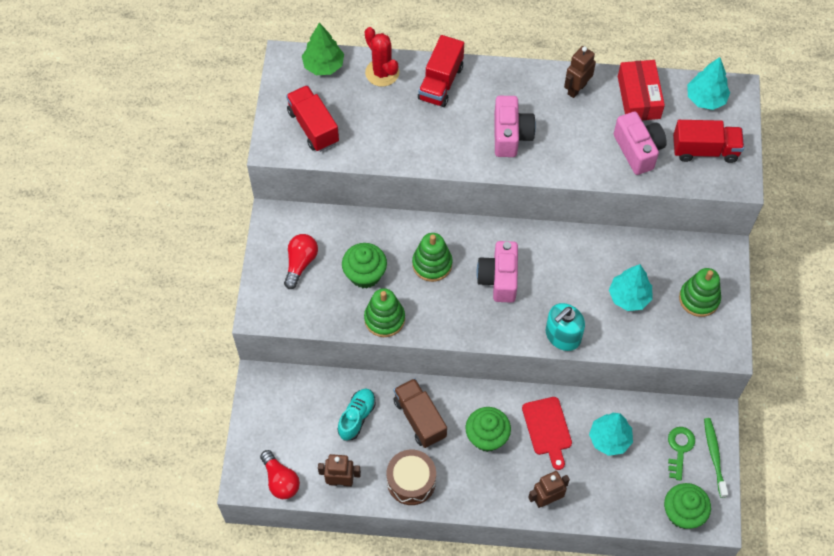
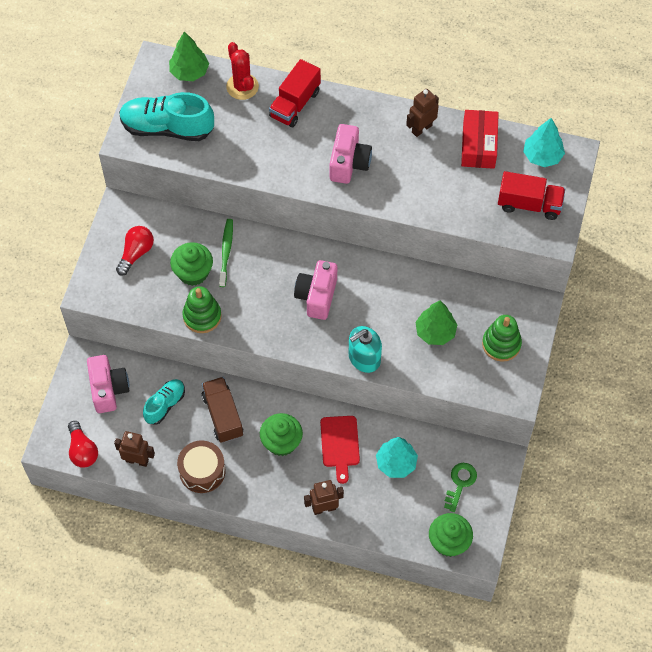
camera: 10 degrees right, 0 degrees up
red truck [286,85,339,152] -> turquoise shoe [119,92,214,141]
green stacking toy [412,233,453,282] -> none
turquoise tree [609,264,652,311] -> green tree [415,301,458,345]
pink camera [614,112,667,175] -> pink camera moved to [87,355,129,413]
green toothbrush [704,418,728,498] -> green toothbrush moved to [219,219,233,287]

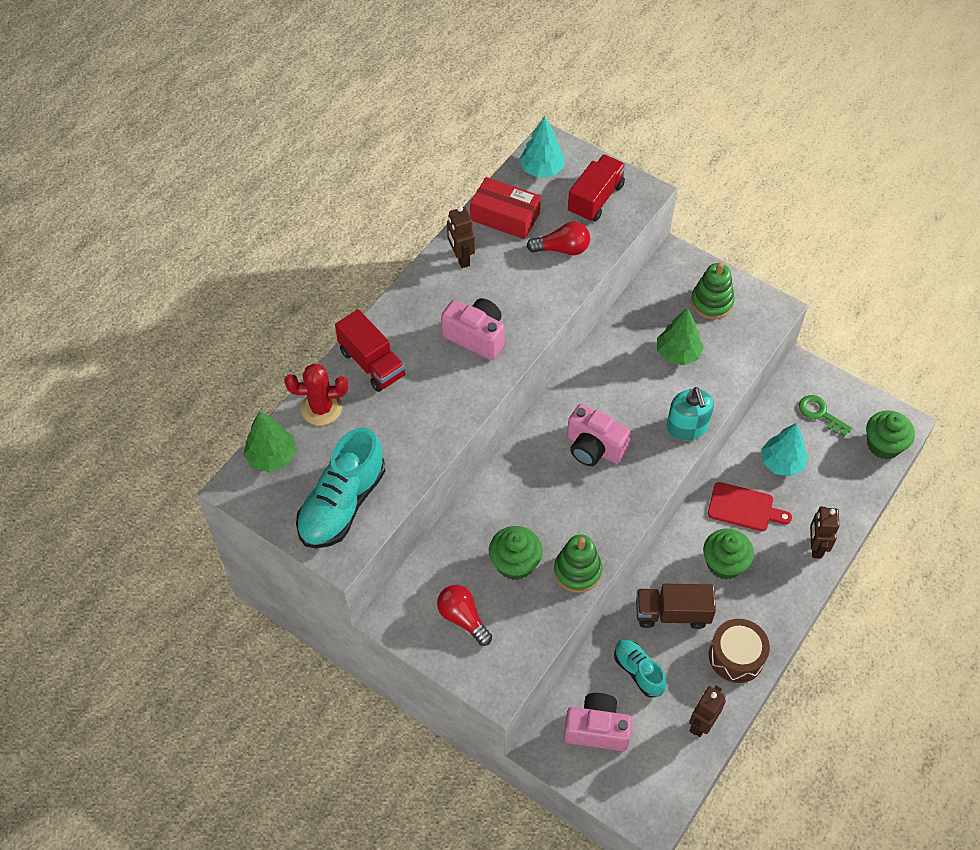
camera: 70 degrees left, 5 degrees down
red light bulb [68,421,98,468] -> red light bulb moved to [526,222,590,255]
green toothbrush [219,219,233,287] -> none

